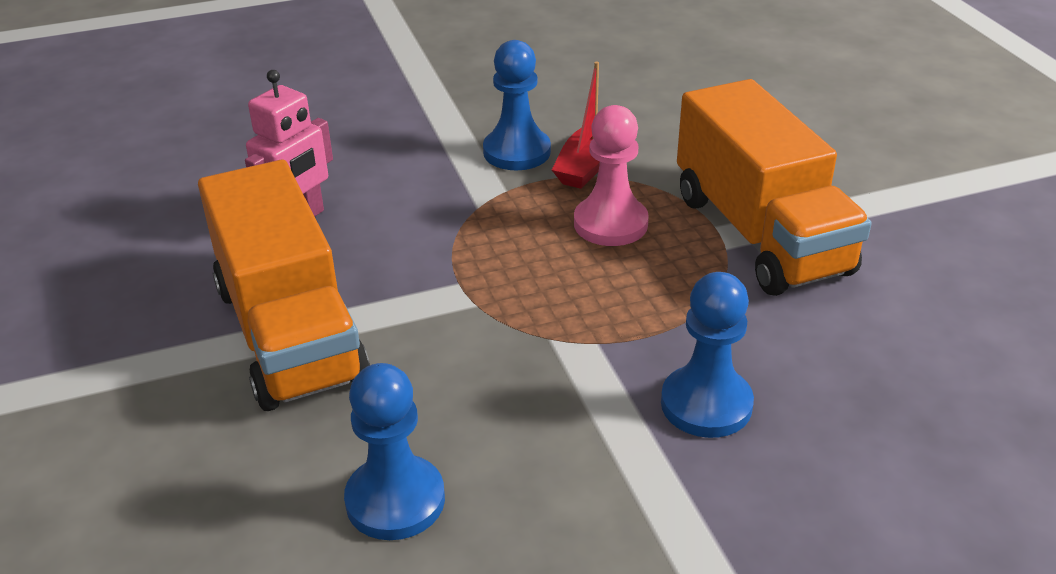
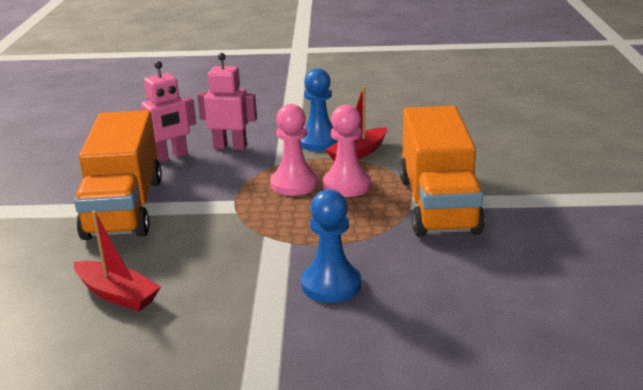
camera: 20 degrees right, 10 degrees down
blue pawn [344,363,445,540] -> red boat [74,211,161,311]
none -> pink robot [197,53,257,150]
none -> pink pawn [270,104,318,196]

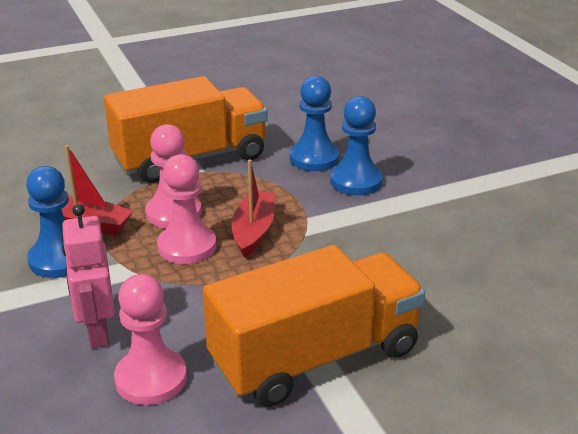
camera: 115 degrees left, 5 degrees up
red boat [74,211,161,311] -> red boat moved to [232,159,275,258]
pink robot [135,61,196,163] -> pink pawn [114,274,187,405]
none -> blue pawn [290,76,340,171]

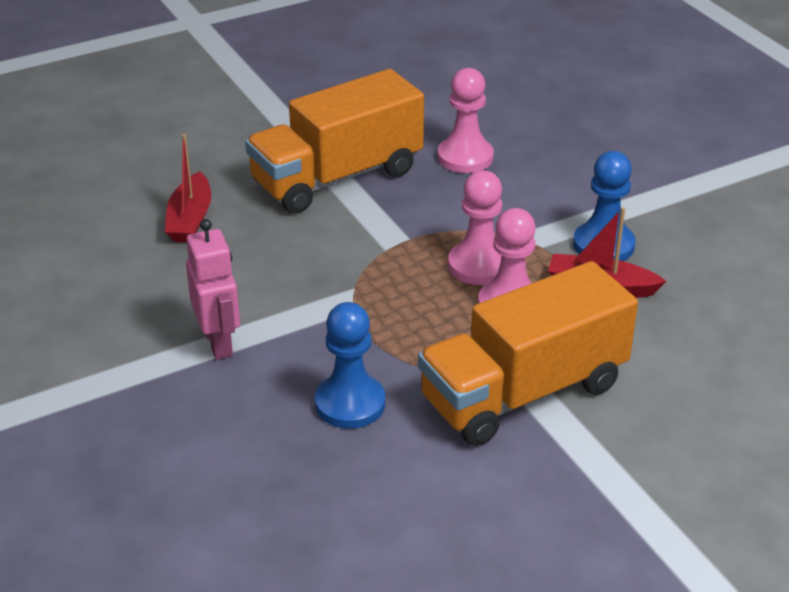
camera: 175 degrees right, 5 degrees up
pink robot [61,204,115,348] -> pink robot moved to [186,219,240,360]
red boat [232,159,275,258] -> red boat moved to [165,134,211,242]
blue pawn [330,96,383,195] -> none

